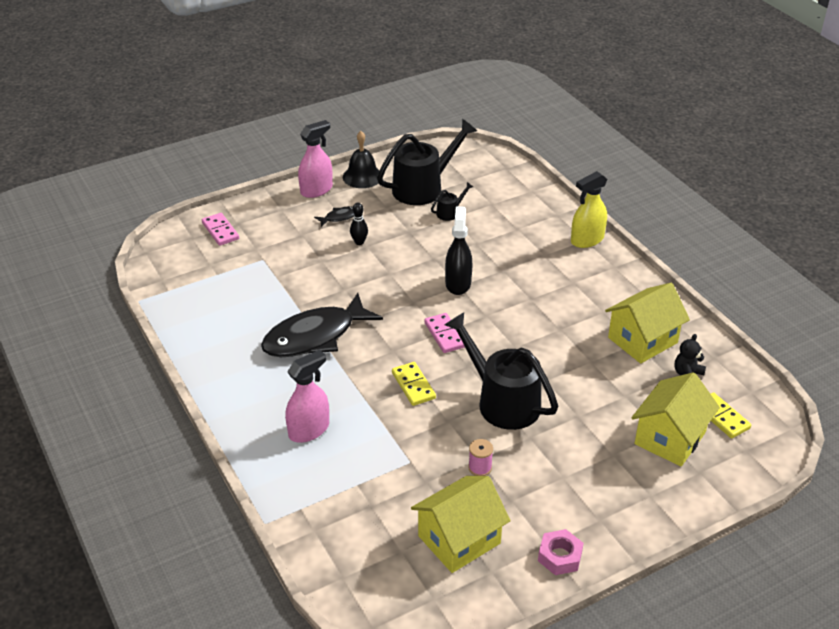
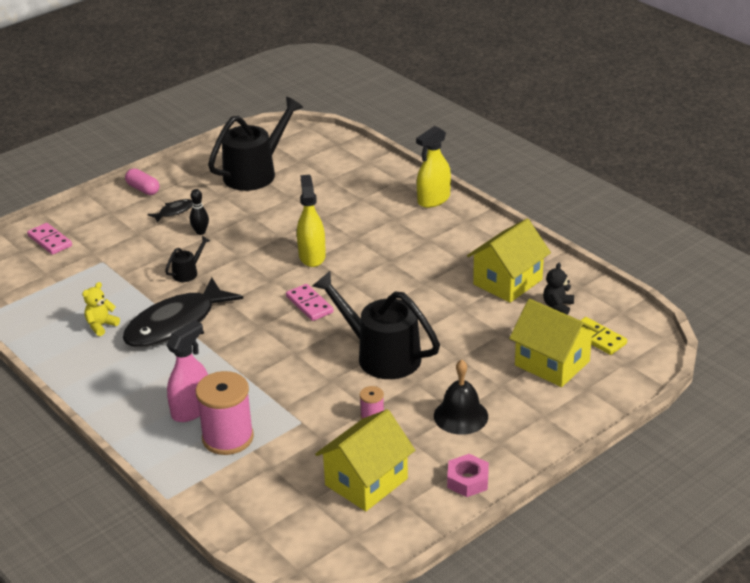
camera: 10 degrees left, 5 degrees down
pink spray bottle [298,120,333,198] -> pink capsule [125,168,159,195]
black bell [343,131,380,188] -> black bell moved to [434,360,488,435]
yellow domino [392,362,436,406] -> none
black watering can [431,182,473,221] -> black watering can moved to [165,236,210,282]
black spray bottle [445,206,472,295] -> yellow spray bottle [297,175,326,267]
yellow house [631,372,720,466] -> yellow house turned 75 degrees counterclockwise [509,299,599,387]
none -> yellow teddy bear [82,282,120,336]
none -> pink spool [195,371,254,455]

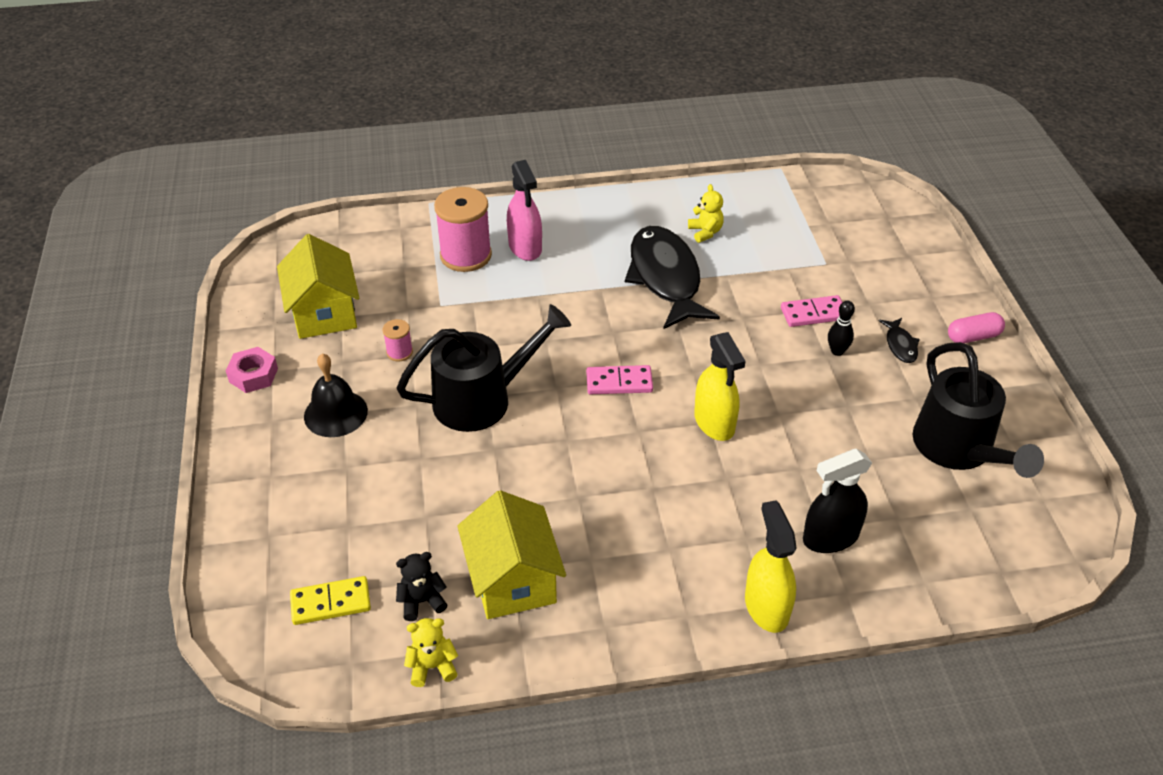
camera: 120 degrees right, 10 degrees up
pink domino [27,223,72,255] -> pink domino moved to [781,295,842,327]
black watering can [165,236,210,282] -> none
yellow spray bottle [297,175,326,267] -> yellow spray bottle turned 45 degrees clockwise [694,332,746,441]
yellow house [509,299,599,387] -> none
black teddy bear [543,263,574,315] -> black teddy bear turned 75 degrees counterclockwise [396,552,447,621]
none -> yellow teddy bear [404,618,458,687]
none -> black spray bottle [803,449,872,553]

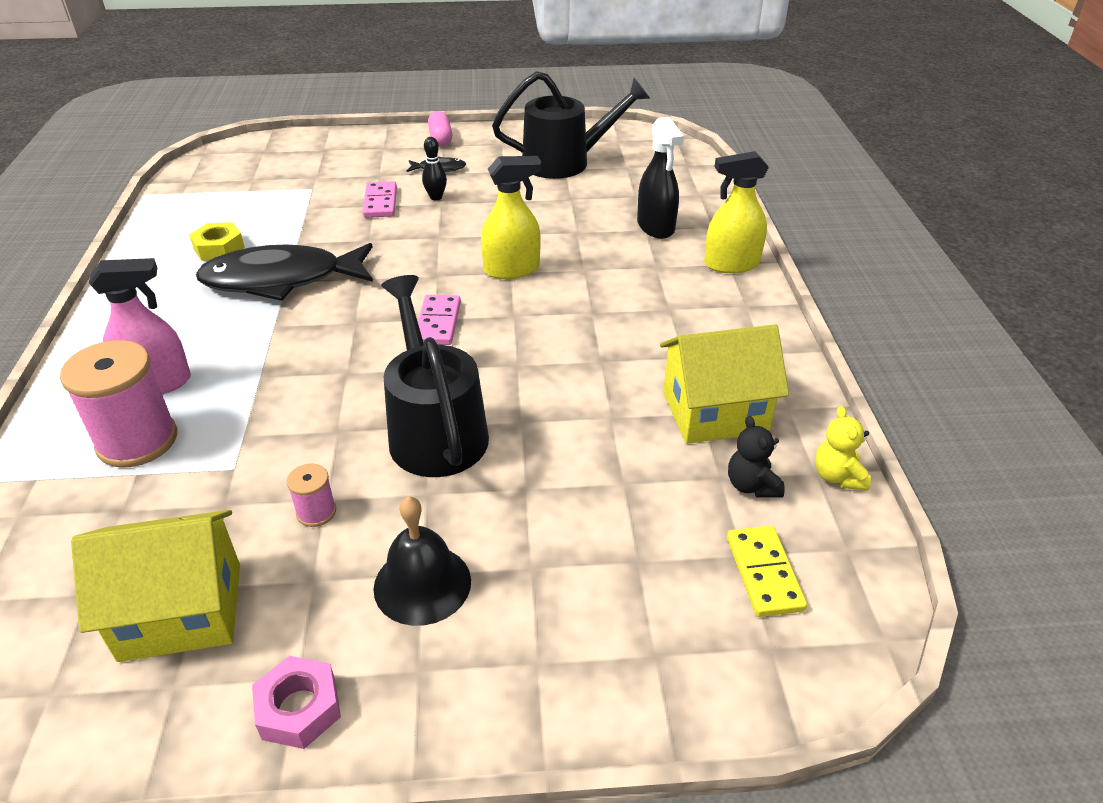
camera: 85 degrees left, 5 degrees down
yellow teddy bear [688,184,724,243] -> yellow nut [189,222,245,261]

